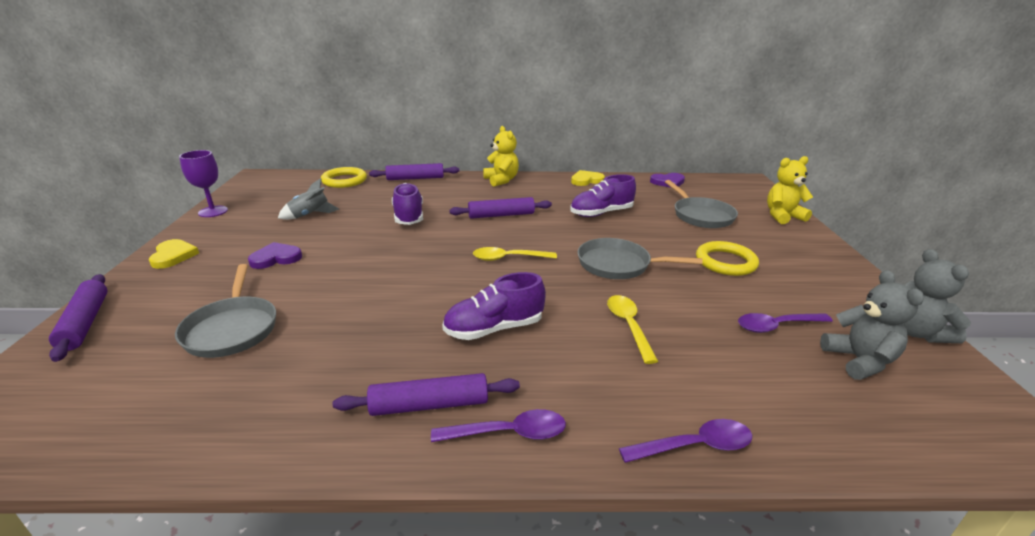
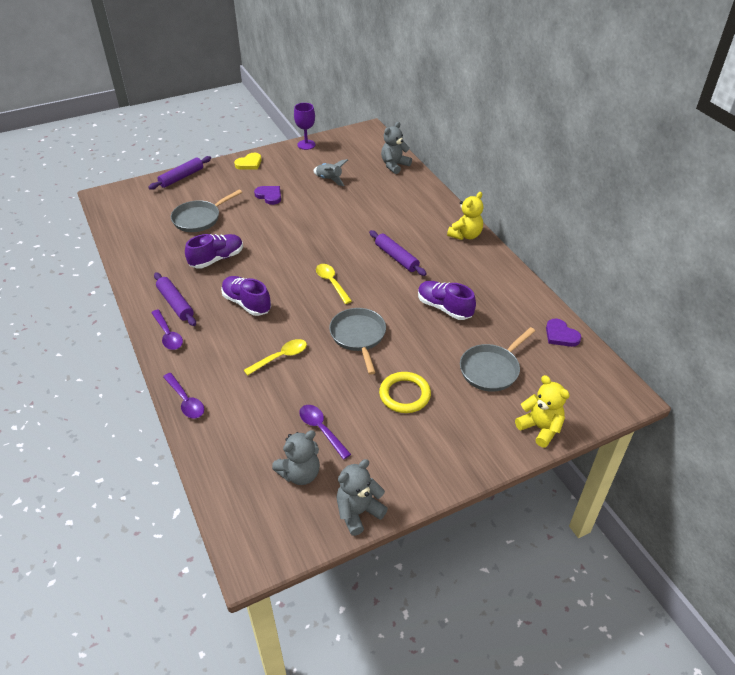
camera: 65 degrees right, 15 degrees up
yellow ring [321,167,367,188] -> grey teddy bear [381,122,412,174]
purple rolling pin [369,163,459,180] -> none
purple shoe [392,183,423,225] -> purple shoe moved to [185,234,243,269]
yellow heart [571,170,605,186] -> none

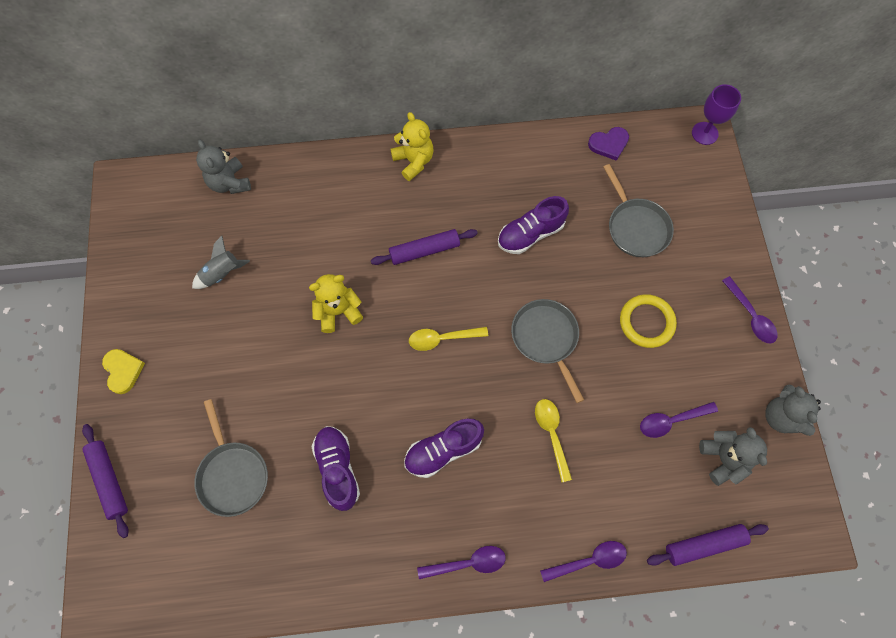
camera: 70 degrees left, 25 degrees up
purple rolling pin [154,272,196,326] -> purple rolling pin moved to [647,524,769,566]
purple heart [254,186,281,205] -> none
purple goblet [294,103,316,150] -> purple goblet moved to [692,84,741,145]
grey pan [329,308,386,375] -> grey pan turned 60 degrees clockwise [511,299,584,403]
yellow teddy bear [515,375,570,448] -> yellow teddy bear moved to [309,274,363,333]
none -> purple spoon [722,276,777,344]

